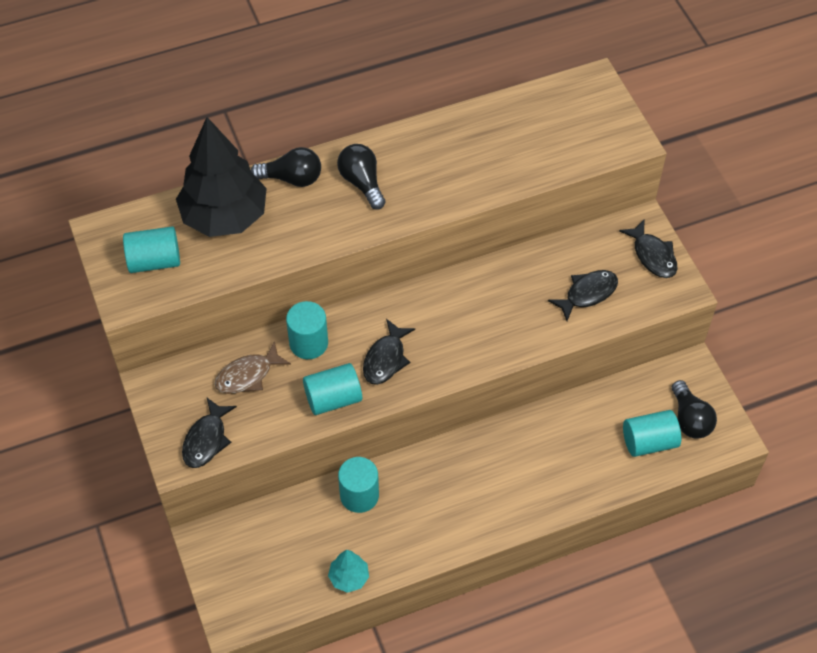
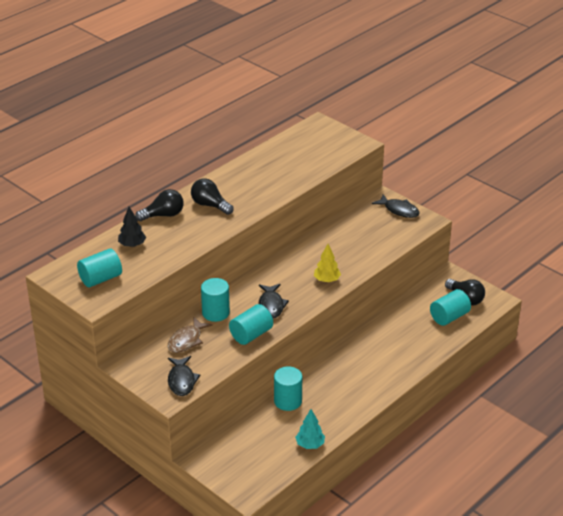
camera: 25 degrees left, 20 degrees down
black tree [176,117,267,237] -> black tree [118,207,146,247], size x0.45
black fish [548,270,618,321] -> none
none -> yellow tree [314,244,341,282]

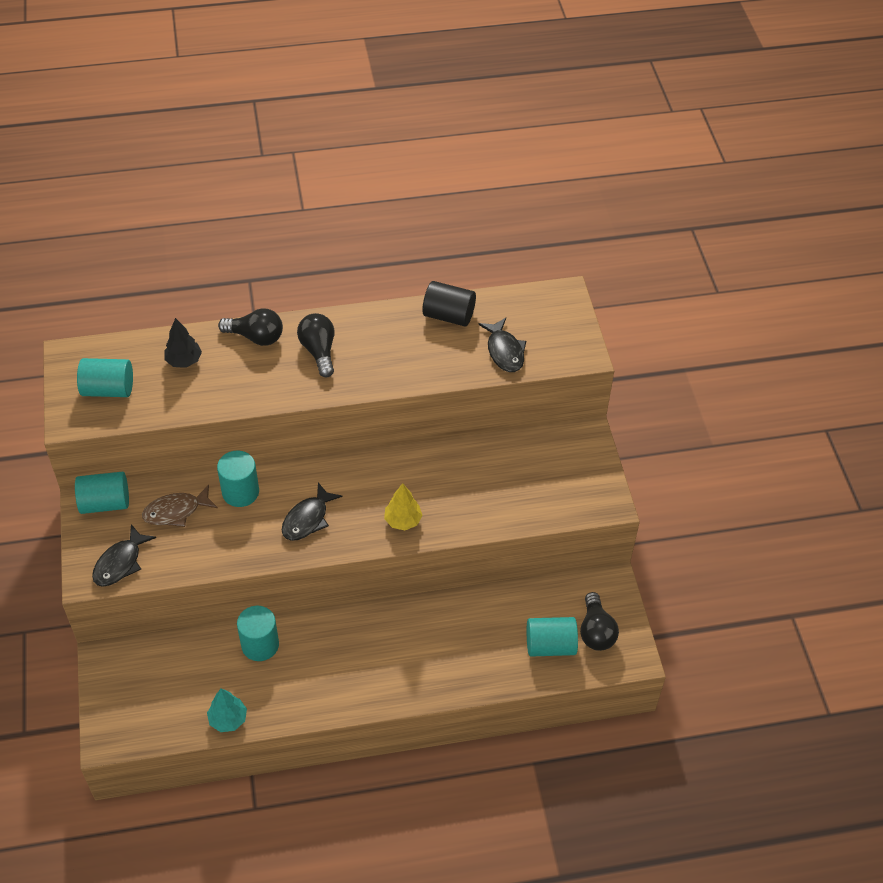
camera: 35 degrees right, 15 degrees up
turquoise cylinder [229,304,273,345] -> turquoise cylinder moved to [75,472,129,514]
black fish [372,194,420,218] -> black fish moved to [478,318,526,372]
none -> black cylinder [422,281,476,326]

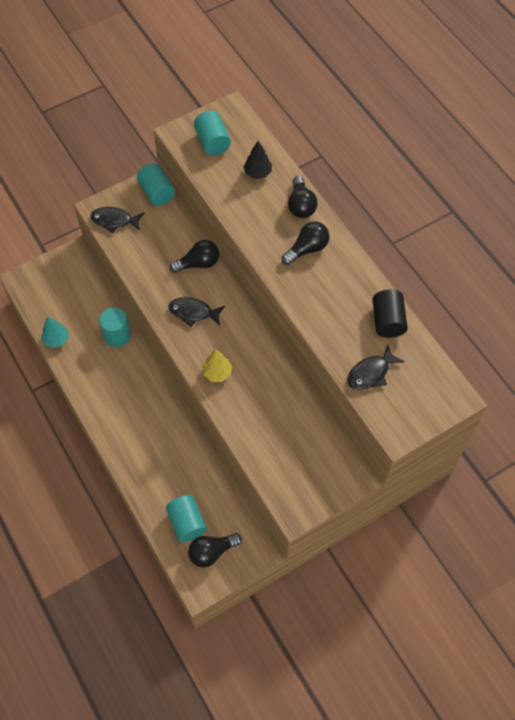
camera: 70 degrees right, 10 degrees up
brown fish [142,484,218,527] -> none
turquoise cylinder [217,451,259,507] -> black light bulb [170,240,219,273]

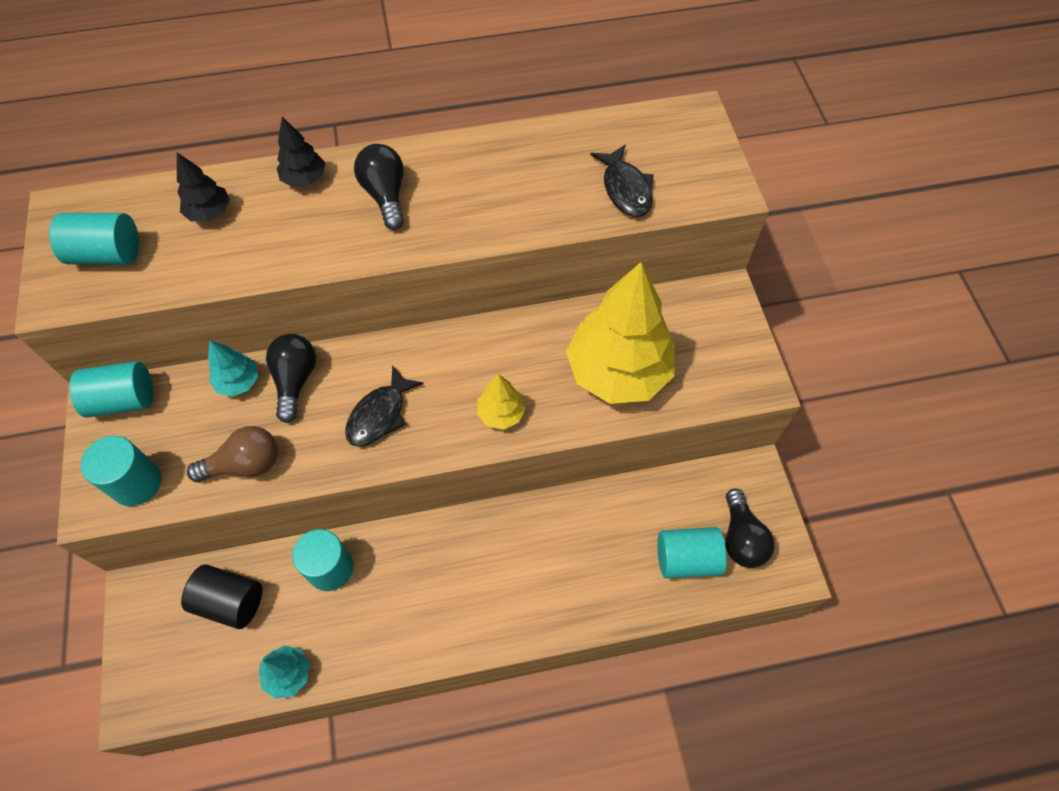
camera: 70 degrees left, 0 degrees up
black fish [90,207,144,233] -> turquoise cylinder [81,436,161,506]
black light bulb [288,176,318,218] -> black tree [276,117,325,187]
black cylinder [372,289,408,338] -> black cylinder moved to [181,565,262,629]
none -> brown light bulb [187,426,278,482]
none -> turquoise tree [208,340,258,397]
none -> yellow tree [566,262,675,404]

